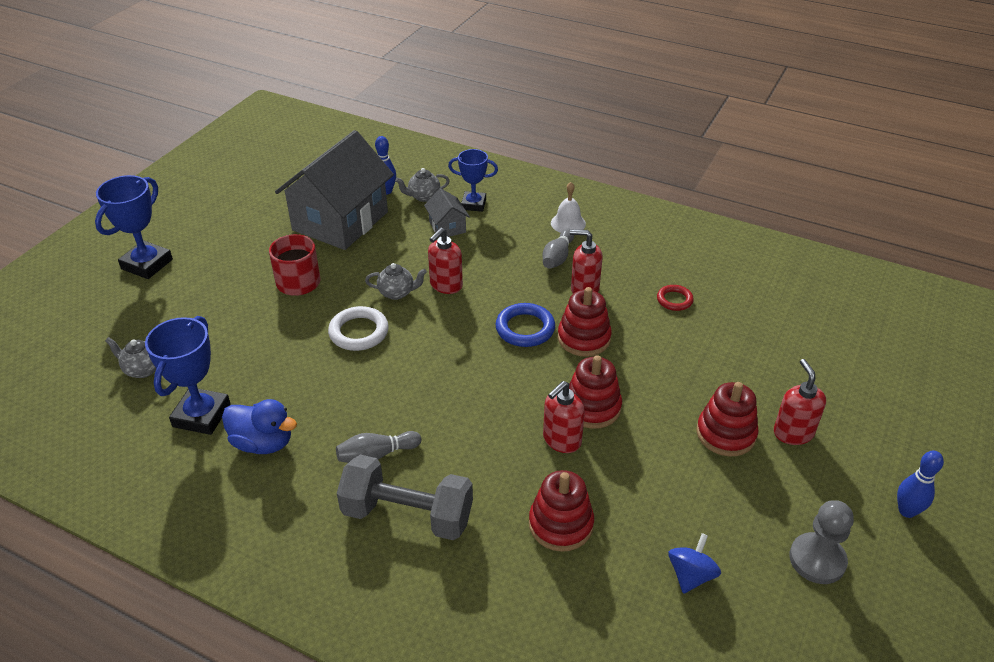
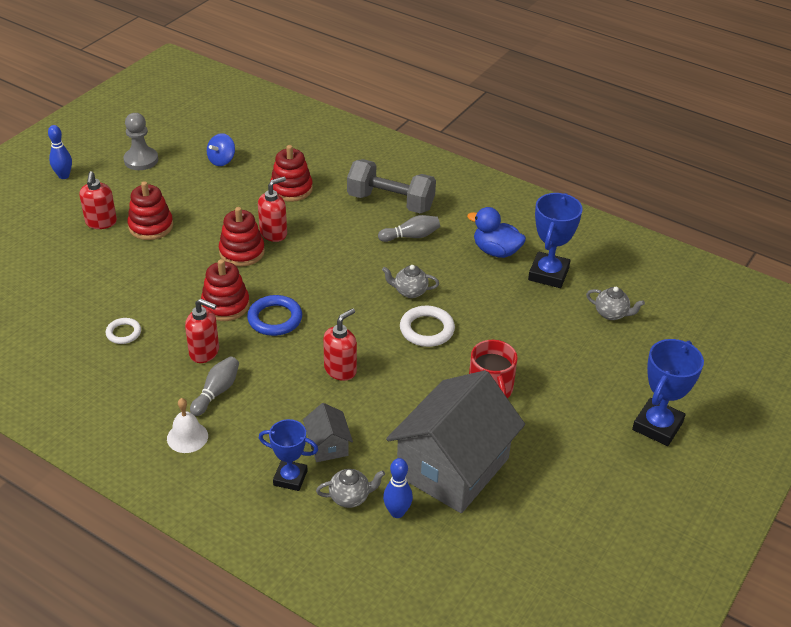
camera: 175 degrees left, 0 degrees up
grey teapot [365,263,427,300] -> grey teapot moved to [382,265,439,298]
red ring [657,285,694,311] -> white ring [105,318,141,344]

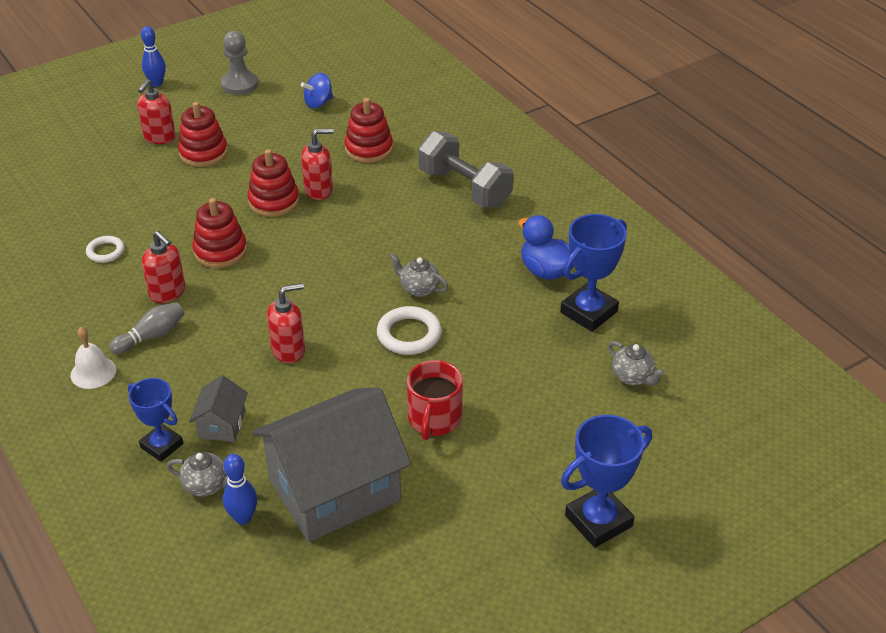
camera: 25 degrees right, 0 degrees up
blue ring [247,295,302,336] -> none
grey bowling pin [378,215,440,242] -> none

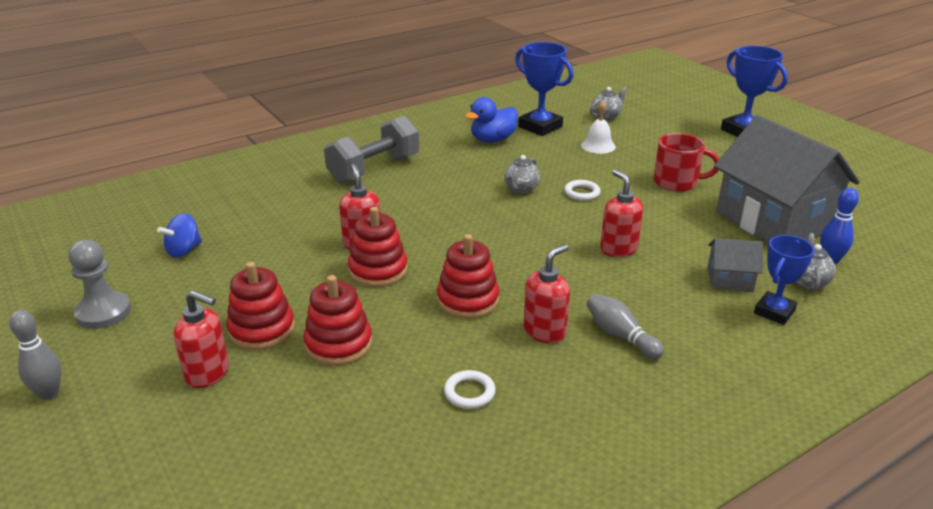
camera: 90 degrees left, 10 degrees down
white bell [70,327,116,389] -> white bell moved to [581,101,616,154]
blue bowling pin [141,26,166,87] -> grey bowling pin [9,310,62,400]
blue spinning top [301,73,333,108] -> blue spinning top turned 75 degrees clockwise [157,213,202,258]
red stacking toy [344,98,393,163] -> red stacking toy moved to [304,275,372,366]
white ring [377,306,442,355] -> white ring [564,180,600,201], size x0.63

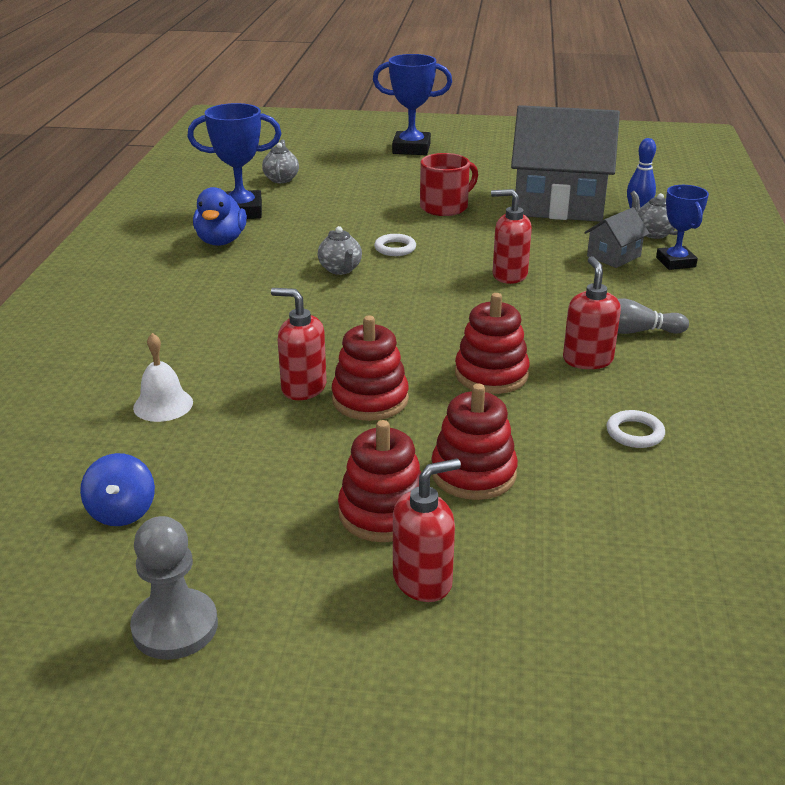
camera: 50 degrees left, 0 degrees up
grey bowling pin [9,310,62,400] -> none
grey dumbbell [324,116,419,183] -> none
white bell [581,101,616,154] -> white bell moved to [133,333,193,422]

